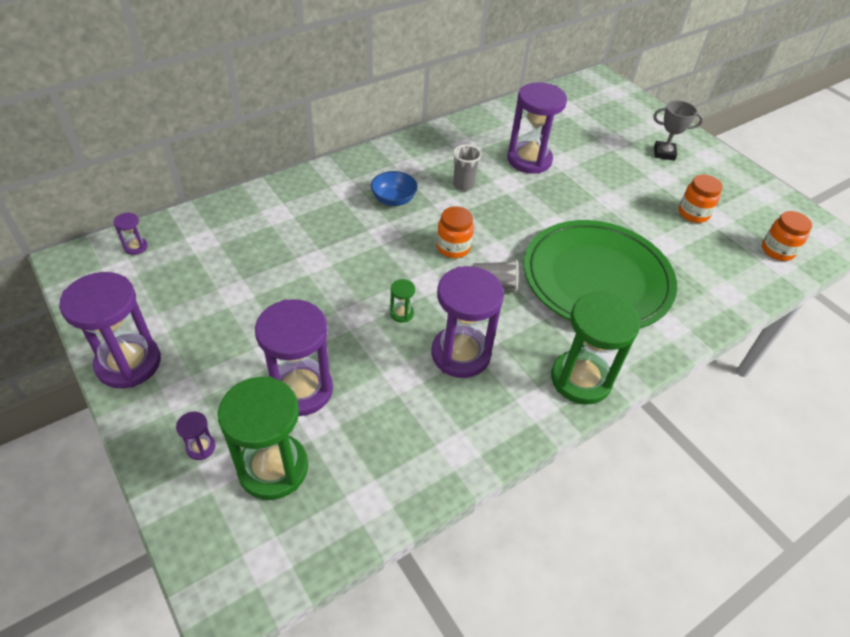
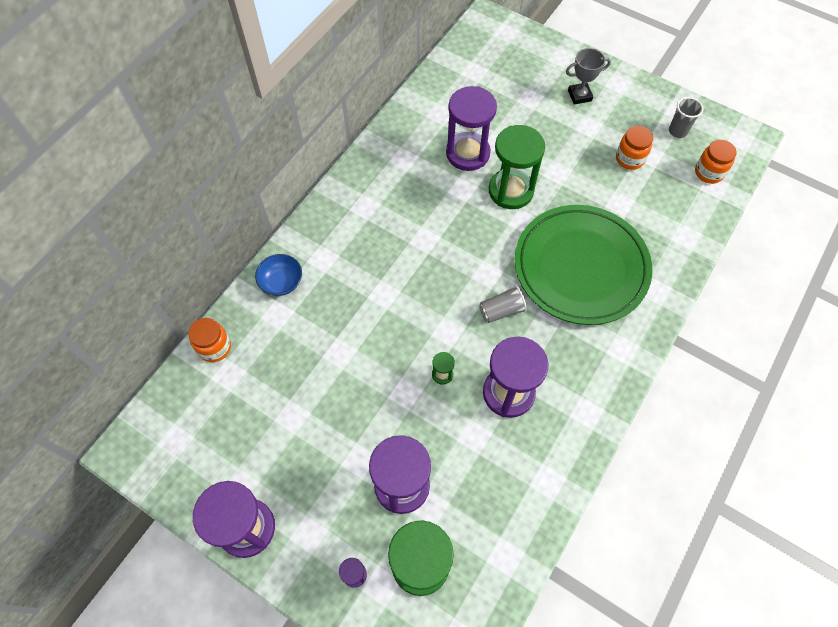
camera: 20 degrees left, 15 degrees up
purple hourglass [114,212,148,255] -> none
blue bowl [371,171,418,206] -> blue bowl moved to [255,254,302,296]
orange jar [437,206,474,258] -> orange jar moved to [188,318,231,362]
grey cup [453,145,482,191] -> grey cup moved to [669,97,704,138]
green hourglass [551,291,640,405] -> green hourglass moved to [489,125,545,209]

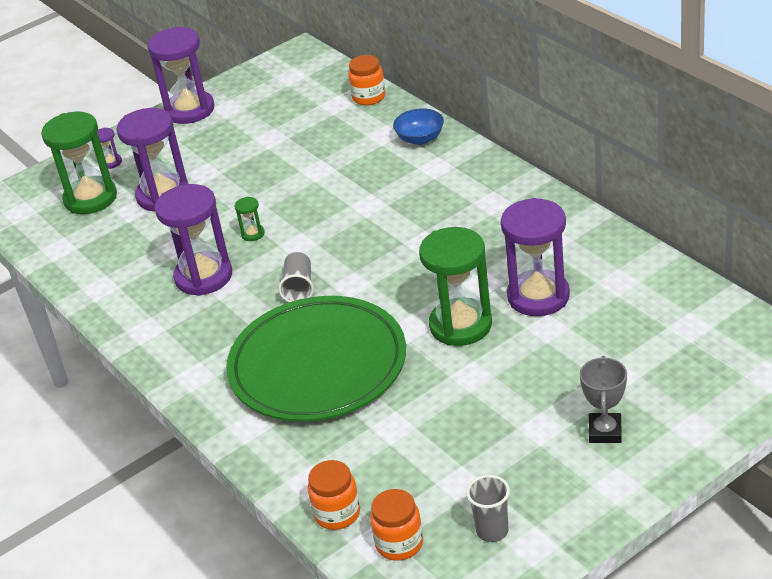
camera: 115 degrees right, 25 degrees down
orange jar [616,126,653,170] -> orange jar moved to [308,460,360,530]

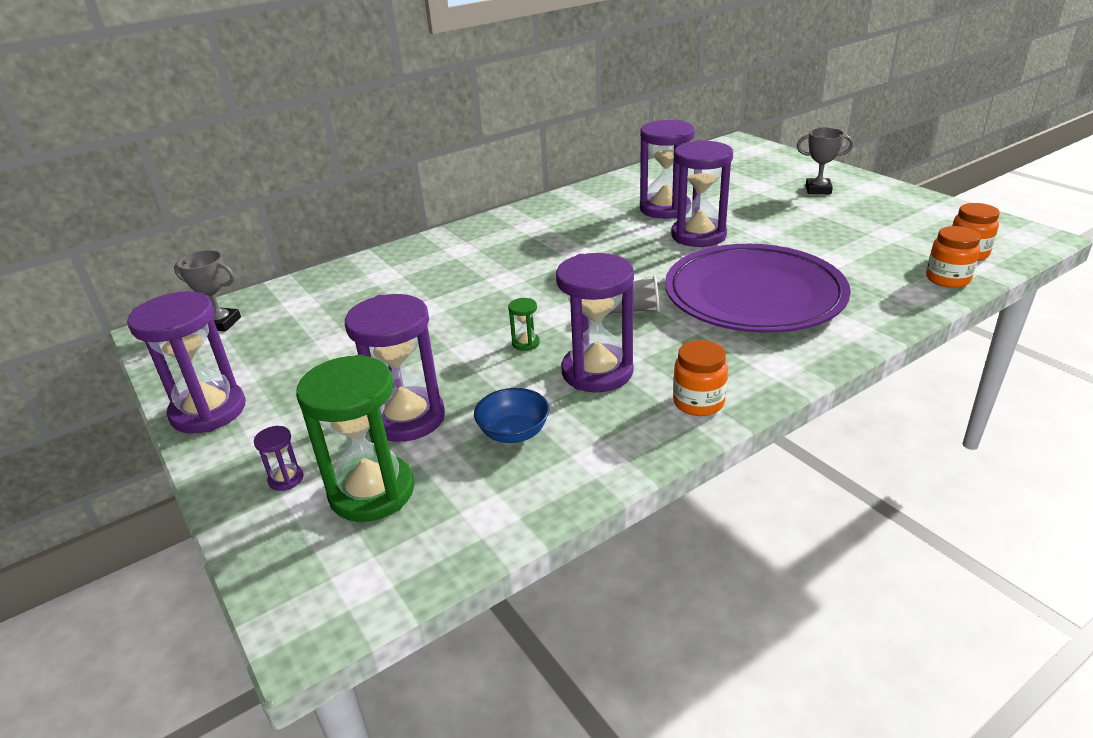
camera: 90 degrees left, 5 degrees down
green plate [226,296,406,421] -> purple plate [665,244,851,333]
orange jar [348,55,386,105] -> orange jar moved to [673,340,728,416]
blue bowl [393,108,444,145] -> blue bowl moved to [474,388,550,443]
green hourglass [419,227,492,346] -> purple hourglass [671,140,733,247]
grey cup [466,475,510,542] -> none
none -> grey trophy [174,250,241,332]

